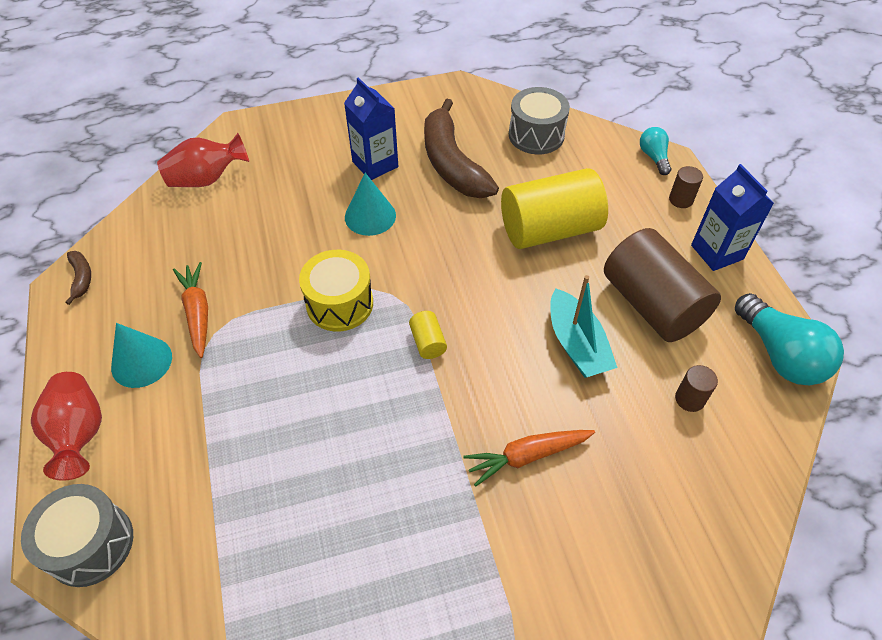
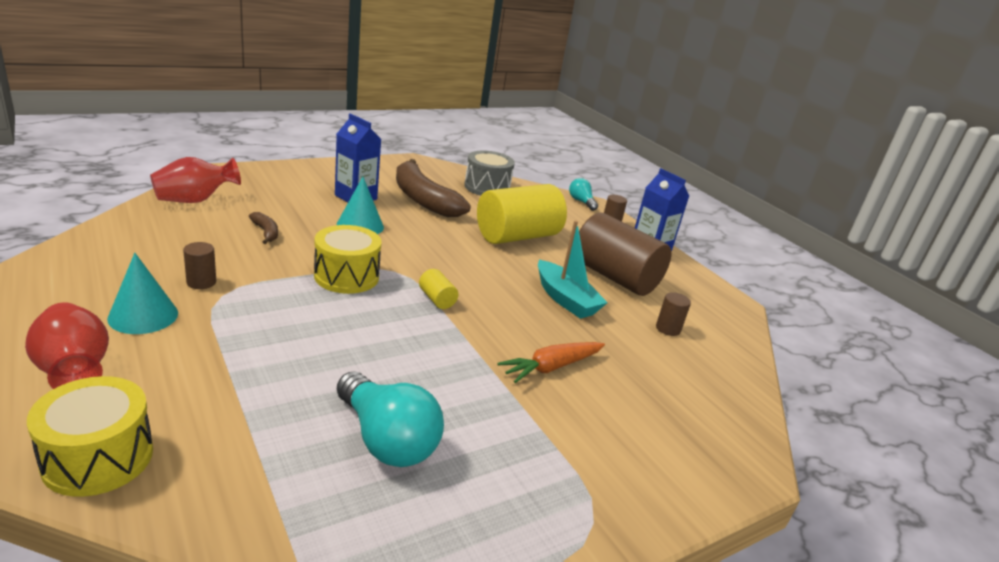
camera: 20 degrees left, 25 degrees down
grey drum [21,484,133,587] -> yellow drum [27,376,153,497]
brown banana [65,251,91,305] -> brown banana moved to [249,212,278,244]
orange carrot [173,262,208,358] -> brown cylinder [183,242,216,289]
turquoise light bulb [735,293,844,385] -> turquoise light bulb moved to [337,372,444,467]

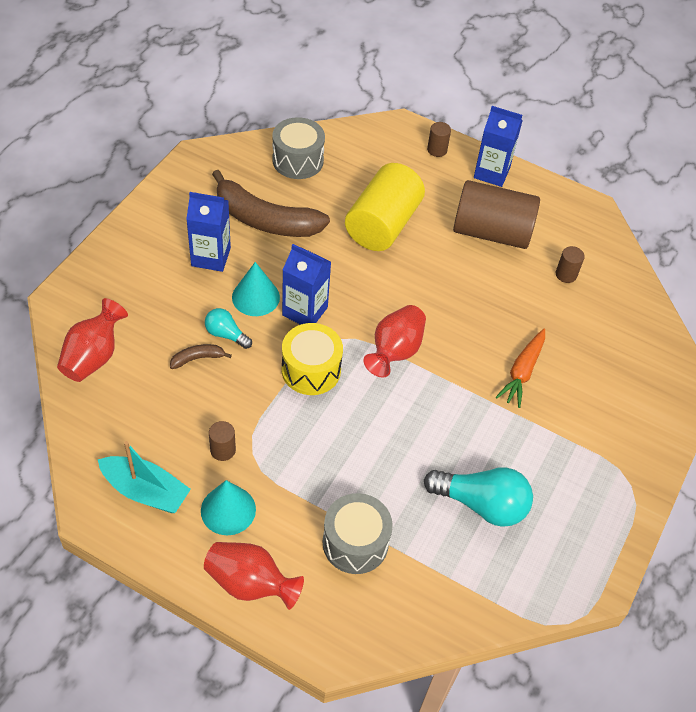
camera: 30 degrees left, 25 degrees up
yellow drum [27,376,153,497] -> none
brown banana [249,212,278,244] -> brown banana turned 45 degrees counterclockwise [170,344,232,369]
yellow cylinder [419,269,459,309] -> red vase [363,305,426,378]
turquoise boat [538,220,608,319] -> turquoise boat moved to [98,441,191,513]
turquoise light bulb [569,178,598,211] -> turquoise light bulb moved to [205,308,252,349]
none -> blue carton [282,244,331,325]
none -> grey drum [322,493,393,574]

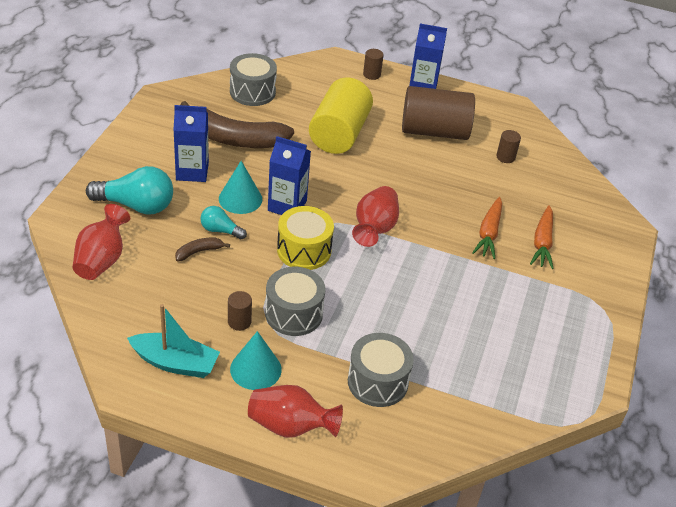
camera: 10 degrees left, 10 degrees down
turquoise light bulb [424,467,533,527] -> turquoise light bulb moved to [86,166,173,215]
none -> grey drum [265,267,326,336]
none -> orange carrot [530,205,554,269]

